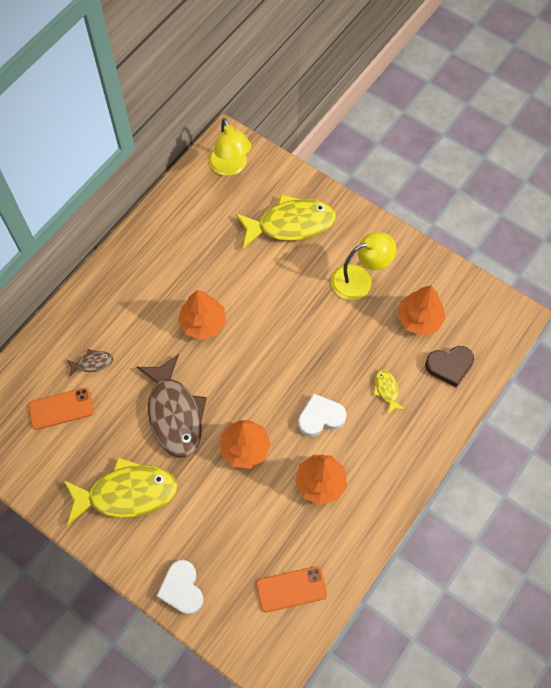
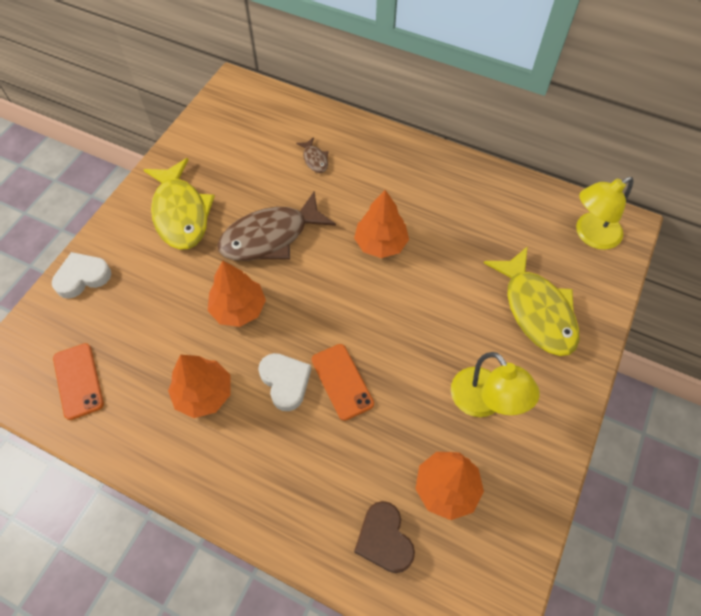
camera: 80 degrees right, 5 degrees down
orange phone [28,387,94,430] -> orange phone moved to [311,344,374,421]
yellow fish [373,369,405,414] -> none

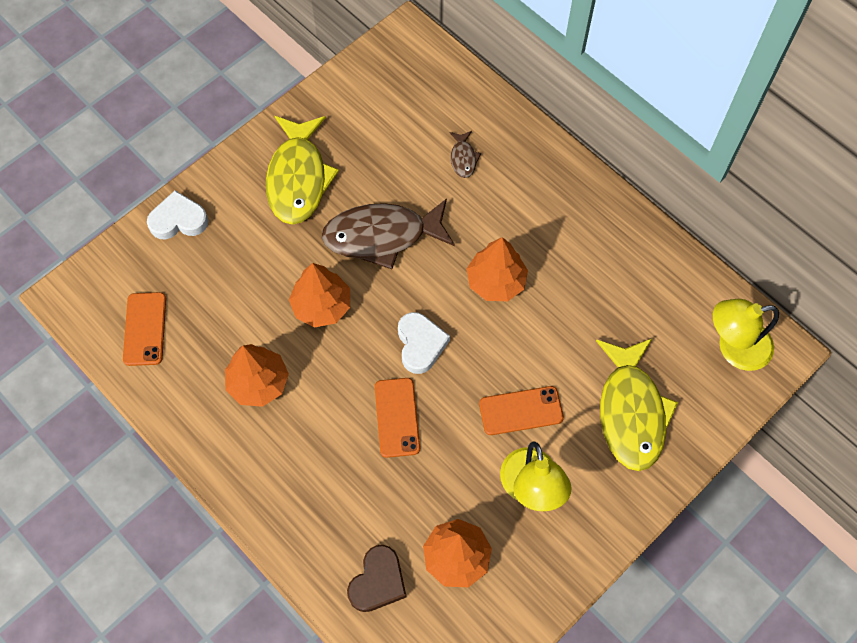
camera: 20 degrees right, 5 degrees up
white heart [258,353,311,411] -> white heart moved to [398,312,450,374]
brown heart [354,501,415,573] -> brown heart turned 150 degrees counterclockwise [347,545,406,612]
none -> orange phone [479,386,564,435]

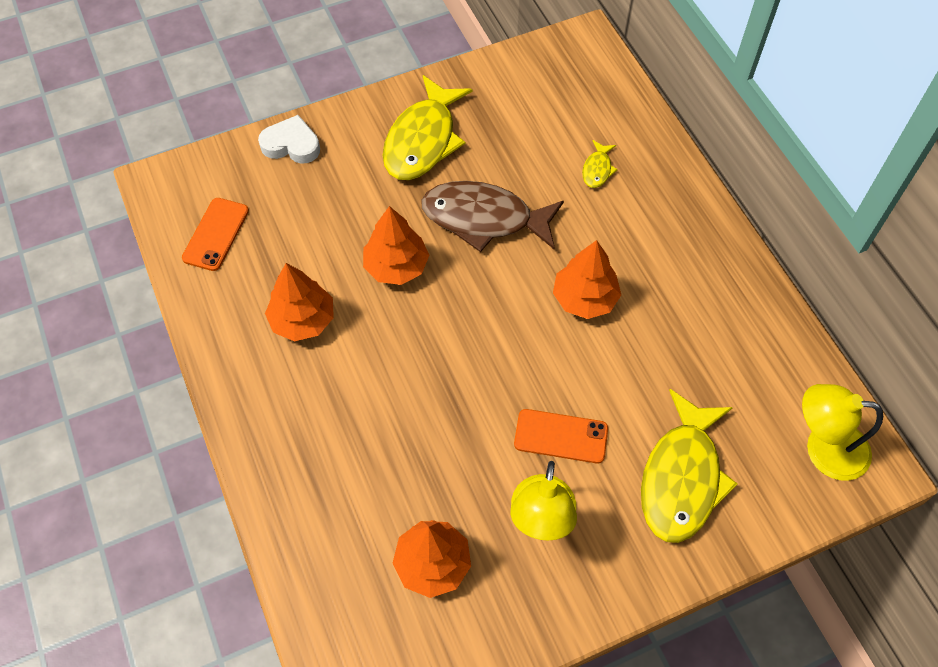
camera: 20 degrees right, 5 degrees down
brown heart [347,545,406,612] -> none
orange phone [375,378,420,458] -> none
white heart [398,312,450,374] -> none
brown fish [450,131,481,178] -> yellow fish [582,140,618,188]

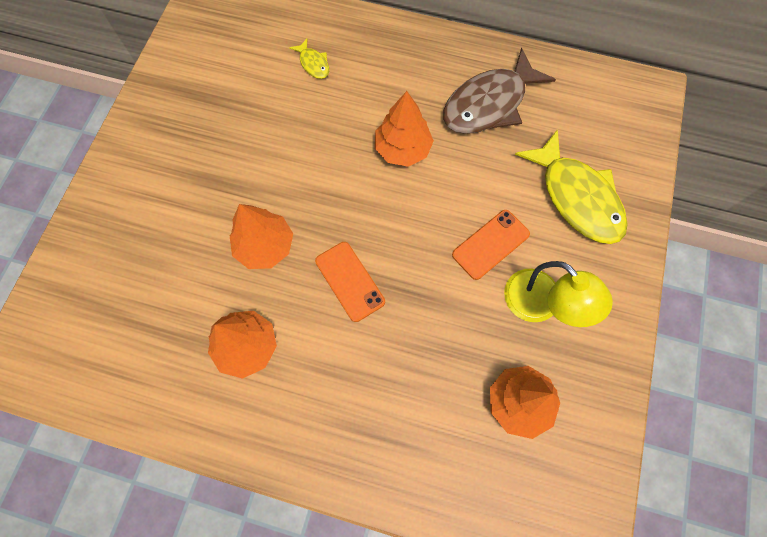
camera: 50 degrees left, 10 degrees up
orange phone [182,198,249,271] -> orange phone moved to [315,242,385,322]
white heart [258,115,320,163] -> none
yellow fish [383,75,472,180] -> none
brown fish [421,181,564,252] -> brown fish moved to [443,48,556,134]
yellow lamp [802,384,883,481] -> none

